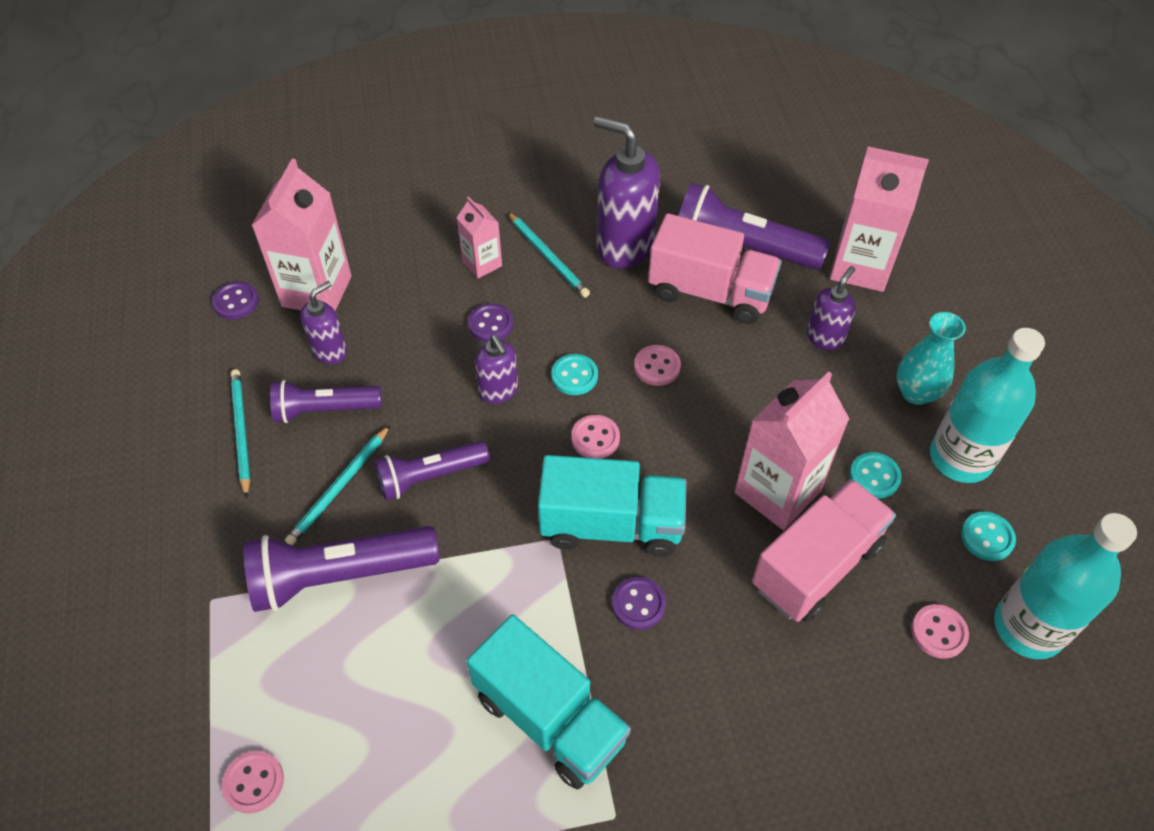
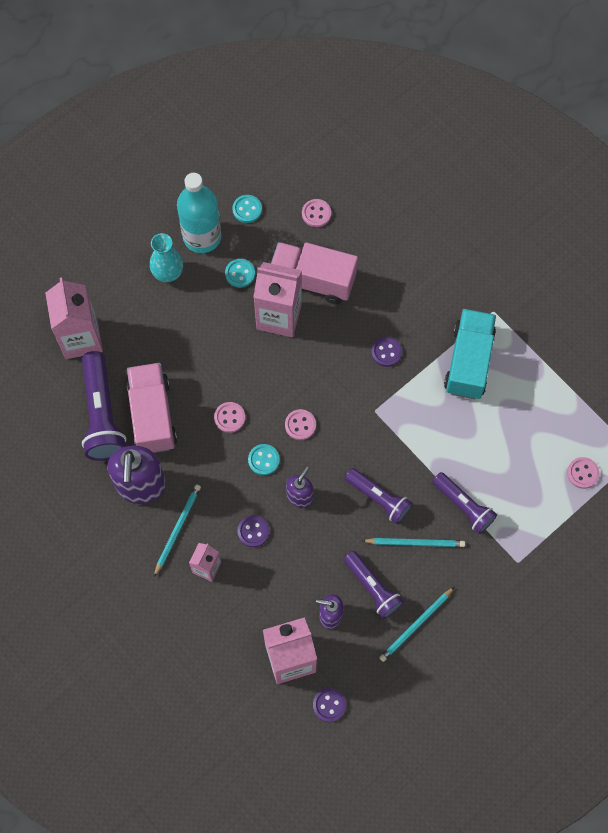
camera: 120 degrees left, 15 degrees up
purple flashlight [243,526,440,612] -> purple flashlight [432,472,497,534], size x0.64
turquoise truck [538,455,687,557] -> none
purple soap dispenser [807,266,856,350] -> none
turquoise bottle [994,513,1137,659] -> none

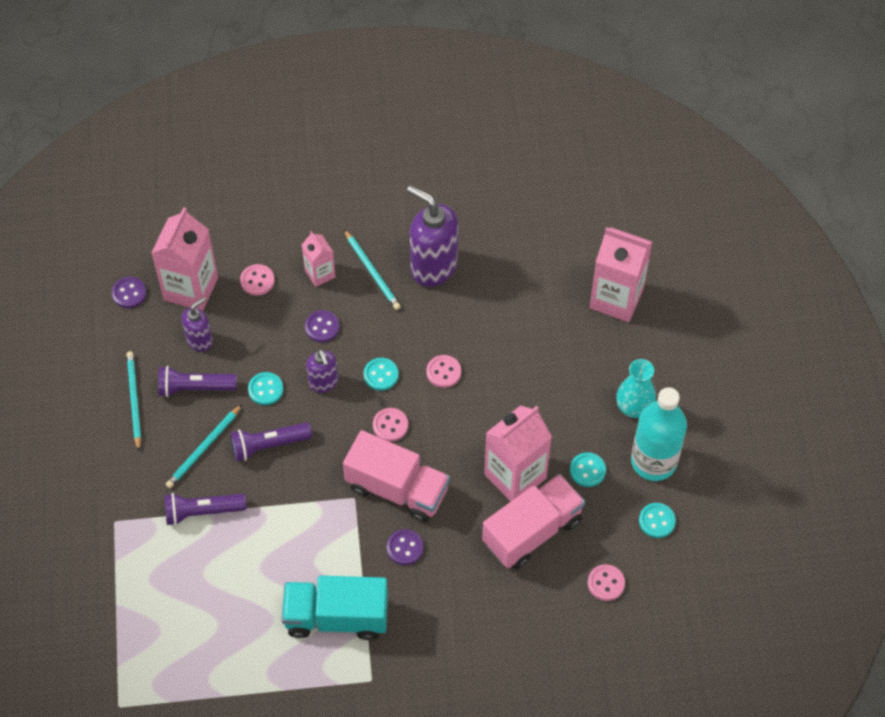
camera: 125 degrees right, 10 degrees down
purple flashlight [82,351,126,461] -> none
pink truck [126,363,177,453] -> pink truck moved to [343,430,450,523]
turquoise truck [444,309,496,399] -> turquoise truck turned 135 degrees clockwise [282,576,388,640]
pink button [567,457,600,489] -> pink button moved to [240,264,275,296]
none -> turquoise button [248,372,283,405]

